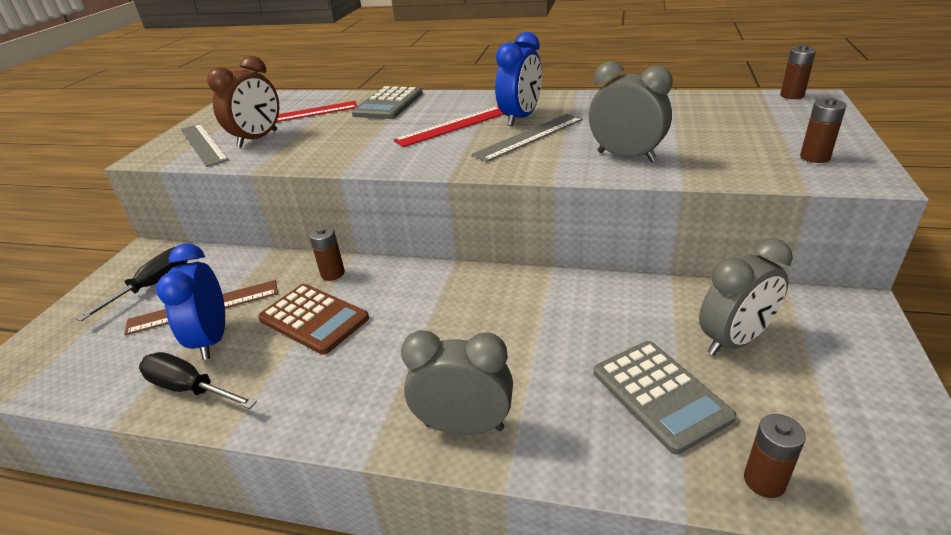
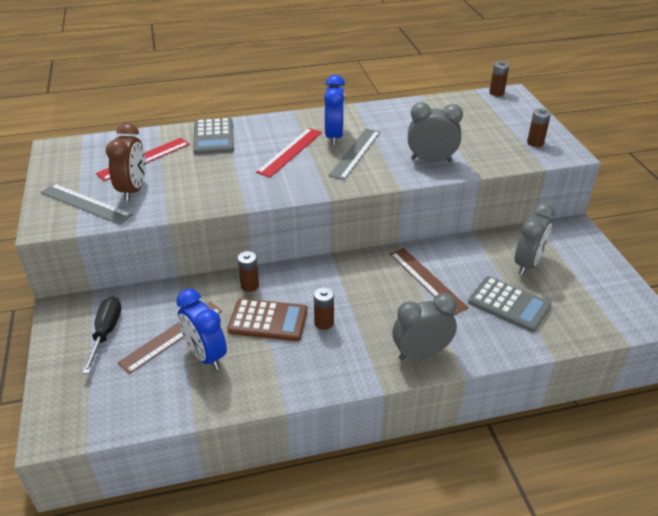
camera: 30 degrees left, 5 degrees up
black screwdriver [139,352,257,409] -> none
brown battery [744,414,806,498] -> brown battery moved to [314,287,334,330]
none -> brown ruler [390,248,469,315]

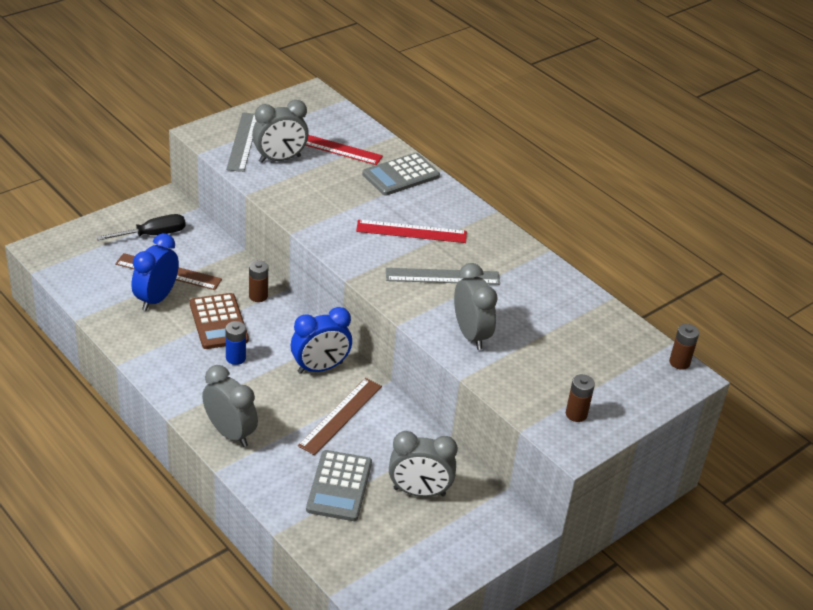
camera: 60 degrees right, 0 degrees up
brown clock [106,123,146,201] -> grey clock [252,100,309,163]
brown battery [314,287,334,330] -> blue battery [226,321,246,365]
blue clock [324,75,345,146] -> blue clock moved to [291,307,352,374]

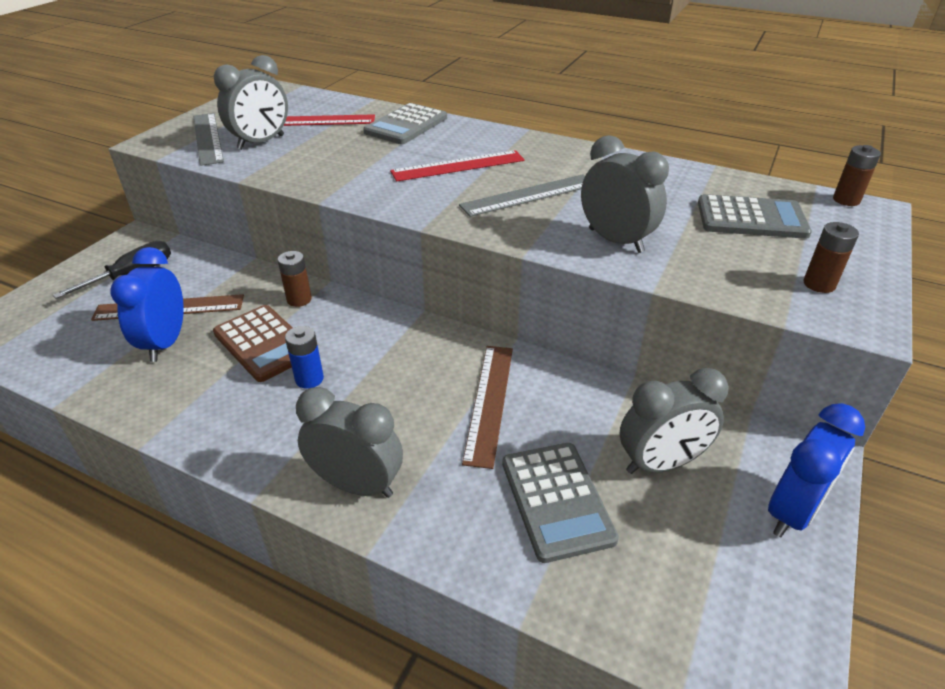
camera: 20 degrees left, 0 degrees up
blue clock [291,307,352,374] -> blue clock moved to [768,403,865,537]
none -> grey calculator [698,194,812,239]

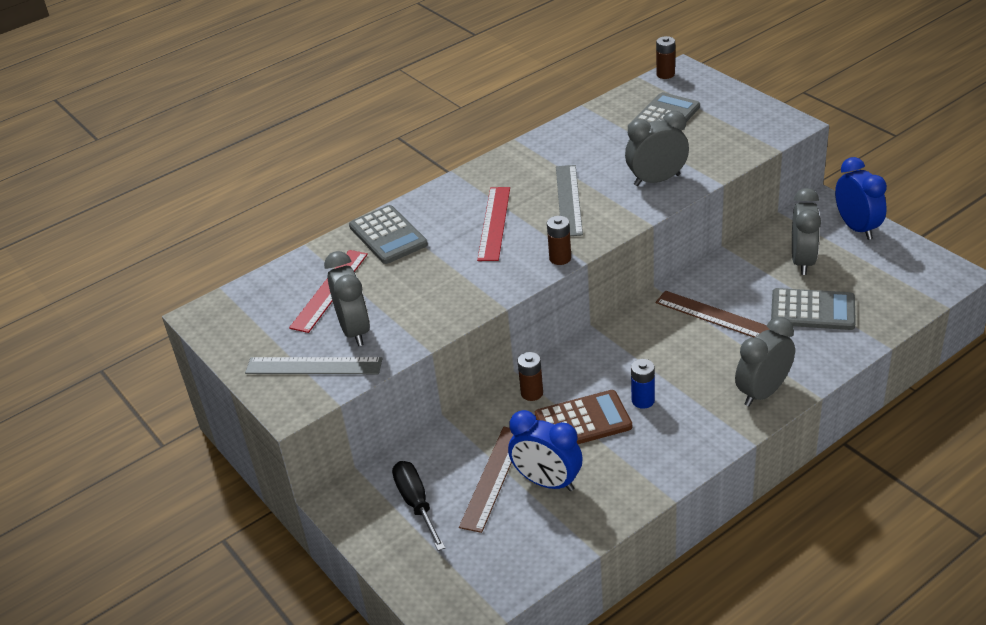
camera: 60 degrees left, 0 degrees up
brown battery [803,222,859,293] -> brown battery moved to [547,216,571,265]

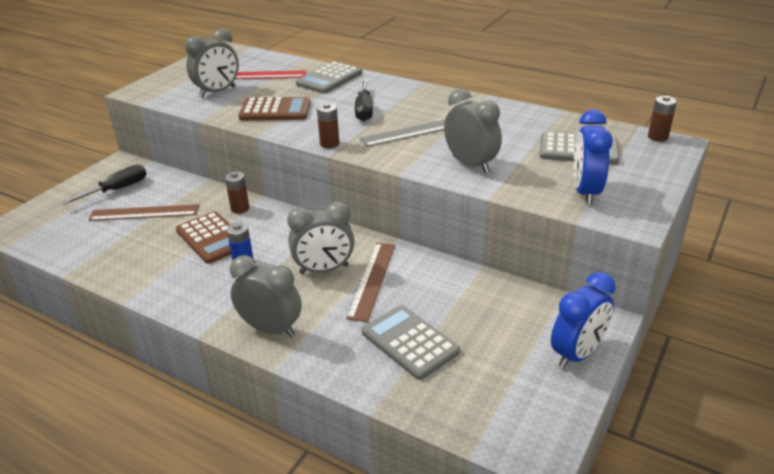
camera: 65 degrees right, 5 degrees down
grey ruler [245,357,383,374] -> none
red ruler [477,187,510,261] -> black screwdriver [355,79,373,121]
blue clock [508,410,583,491] -> blue clock moved to [573,110,613,205]
grey calculator [771,288,856,330] -> grey calculator turned 150 degrees clockwise [362,305,460,380]
grey clock [792,188,821,275] -> grey clock moved to [287,201,355,274]
none -> brown calculator [239,97,311,120]

